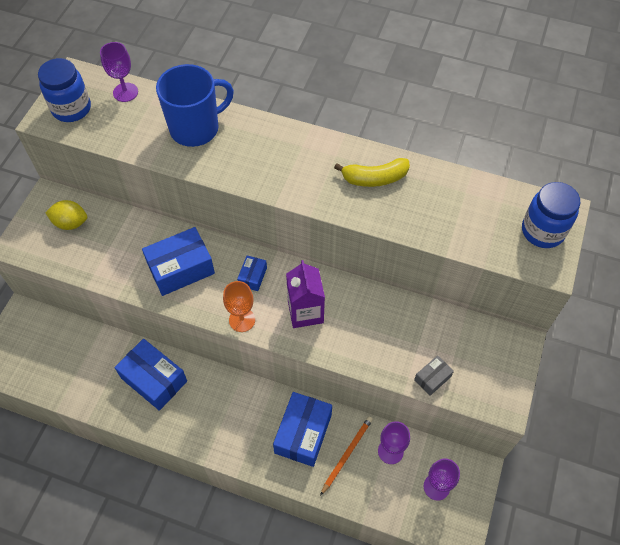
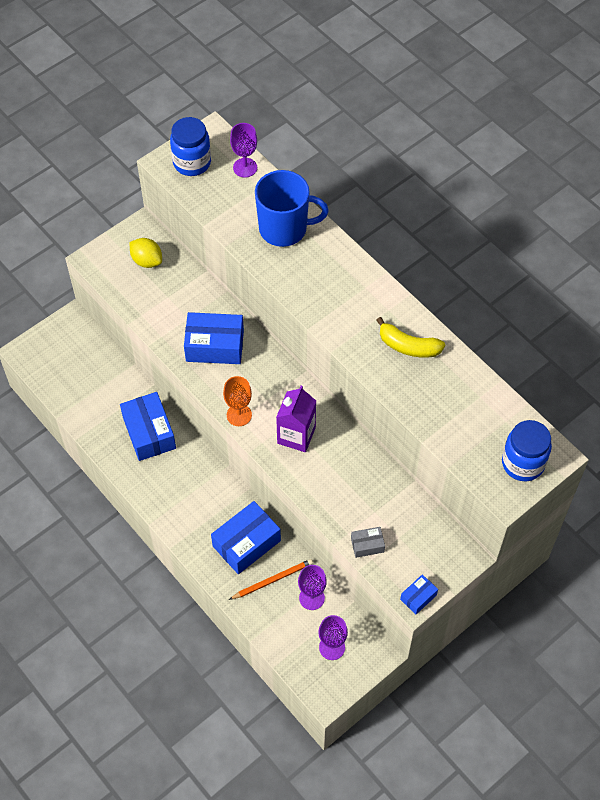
camera: 30 degrees right, 0 degrees up
blue box [237,255,267,291] -> blue box moved to [400,574,438,614]

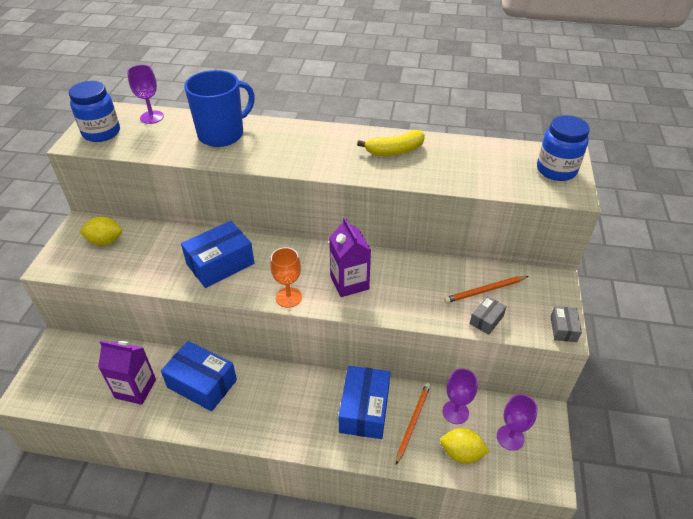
camera: 40 degrees left, 15 degrees down
blue box [400,574,438,614] -> grey box [550,306,582,342]
none -> purple carton [98,340,156,405]
none -> yellow lemon [440,428,490,464]
none -> orange pencil [444,276,528,303]

